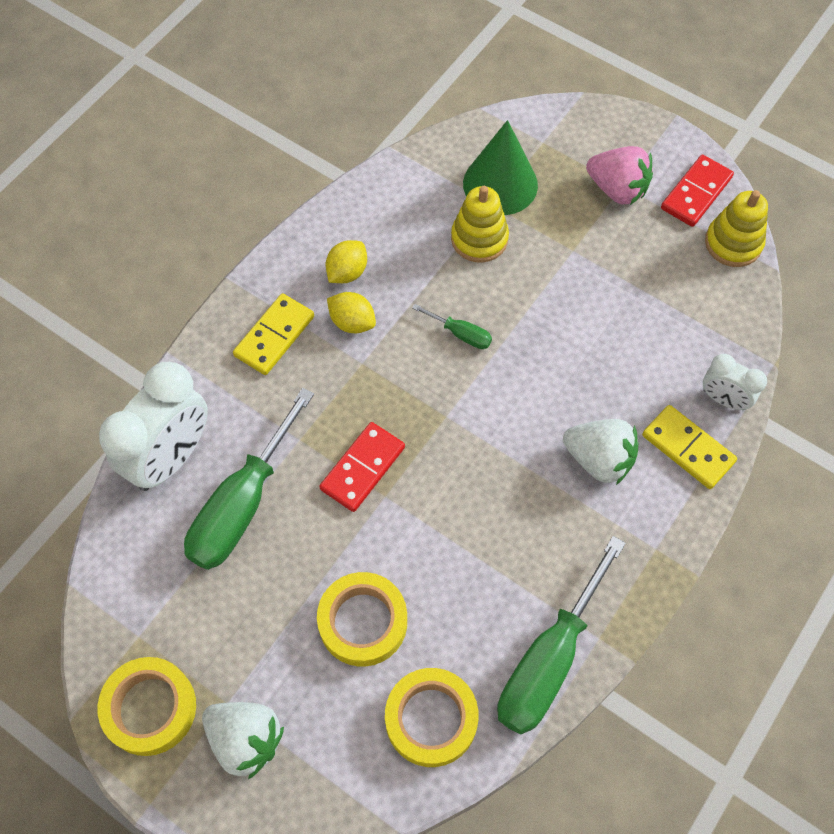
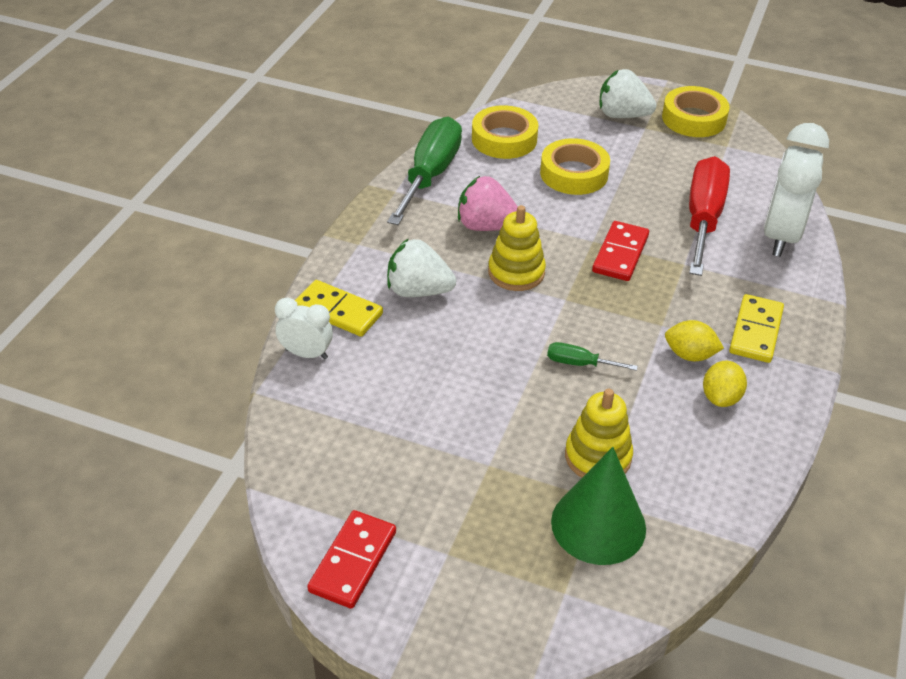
camera: 165 degrees right, 20 degrees down
green screwdriver [184,388,314,570] -> red screwdriver [689,156,730,276]
pink strawberry [586,146,653,205] -> pink strawberry moved to [458,176,518,231]
yellow stacking toy [705,190,768,267] -> yellow stacking toy moved to [488,205,546,291]

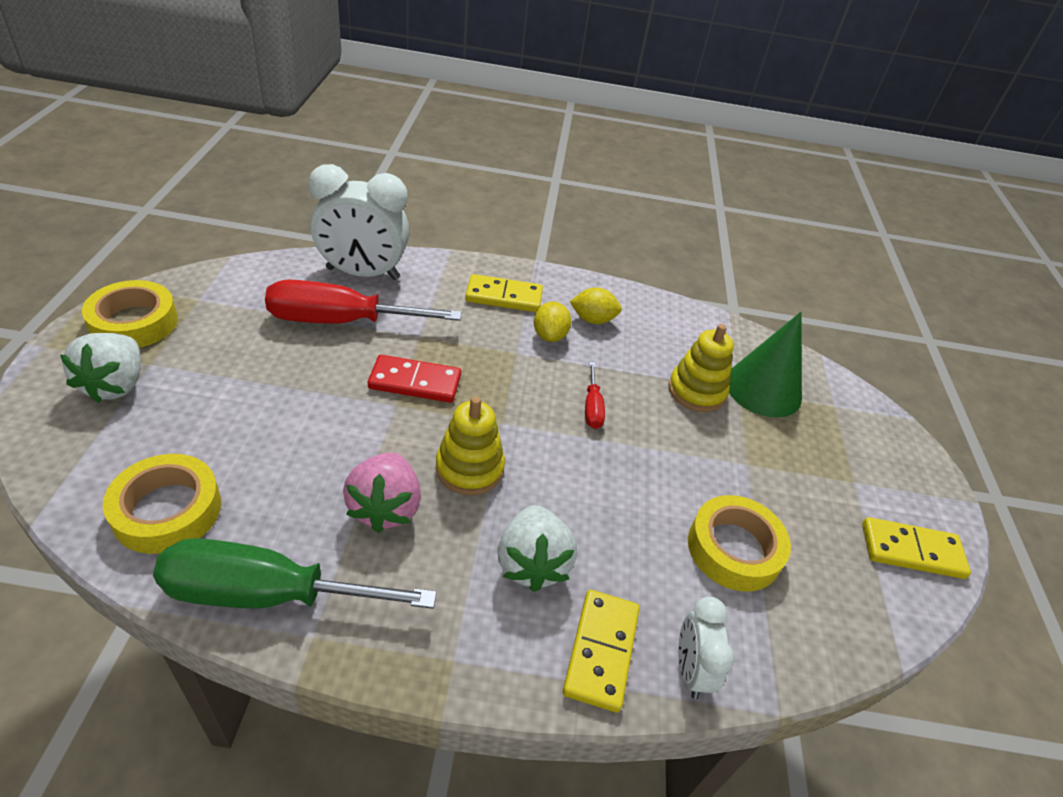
camera: 110 degrees left, 0 degrees up
red domino [307,510,396,609] -> yellow domino [862,517,971,579]
yellow tape [540,138,610,195] -> yellow tape moved to [688,495,791,592]
green screwdriver [547,342,638,371] -> red screwdriver [585,362,605,429]

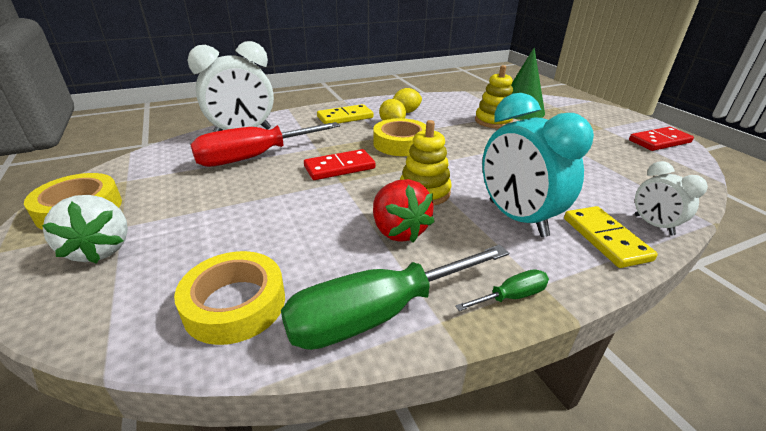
camera: 25 degrees left, 10 degrees down
pink strawberry [343,452,421,533] -> red strawberry [373,179,434,242]
white strawberry [498,505,577,592] -> turquoise clock [482,93,594,237]
red screwdriver [585,362,605,429] -> none
yellow tape [688,495,791,592] -> yellow tape moved to [373,118,426,156]
yellow domino [862,517,971,579] -> red domino [629,127,694,151]
none -> green screwdriver [455,269,549,311]

